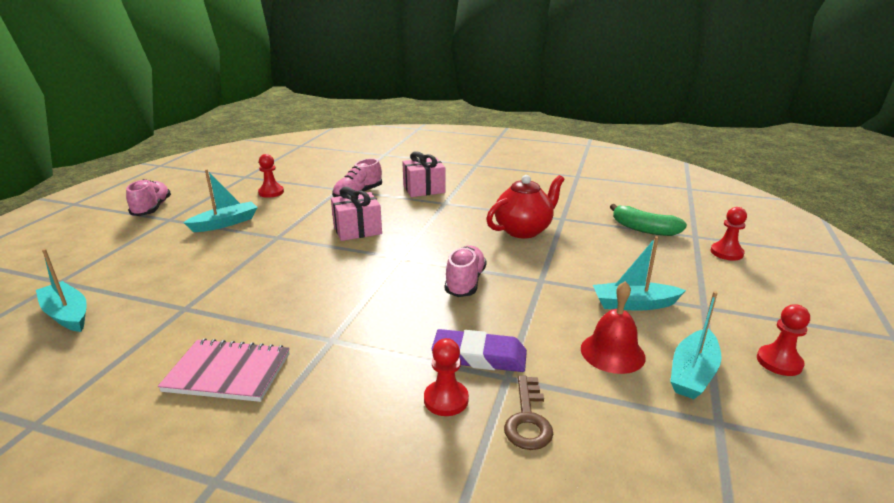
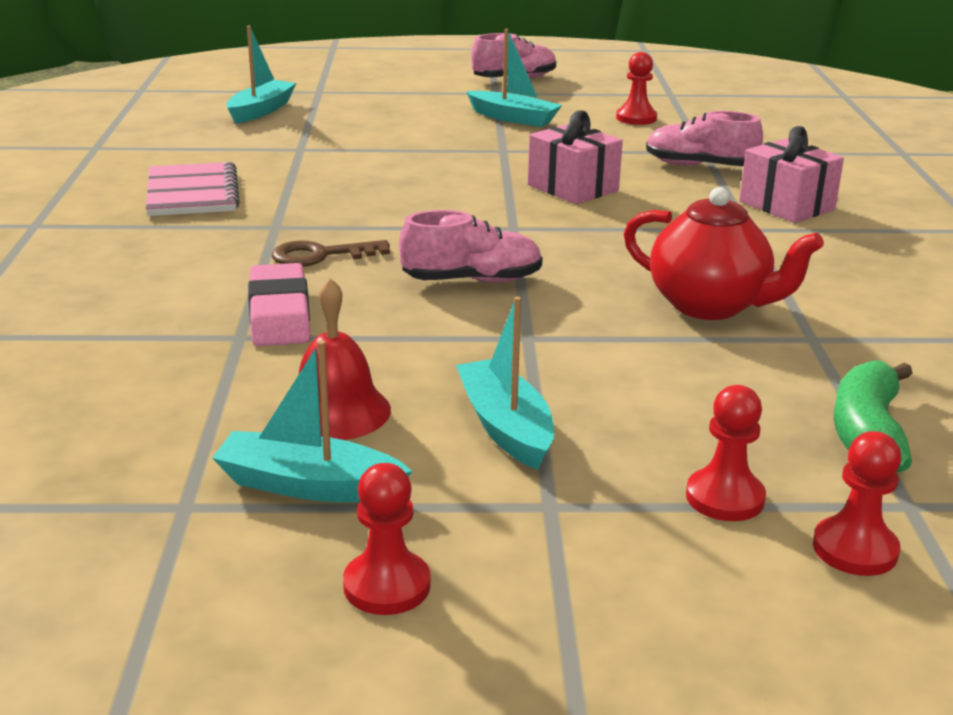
camera: 70 degrees right, 0 degrees up
red pawn [424,338,469,416] -> red pawn moved to [686,385,766,521]
purple eraser [431,329,527,372] -> pink eraser [248,263,310,346]
brown key [504,375,553,450] -> brown key moved to [272,240,390,267]

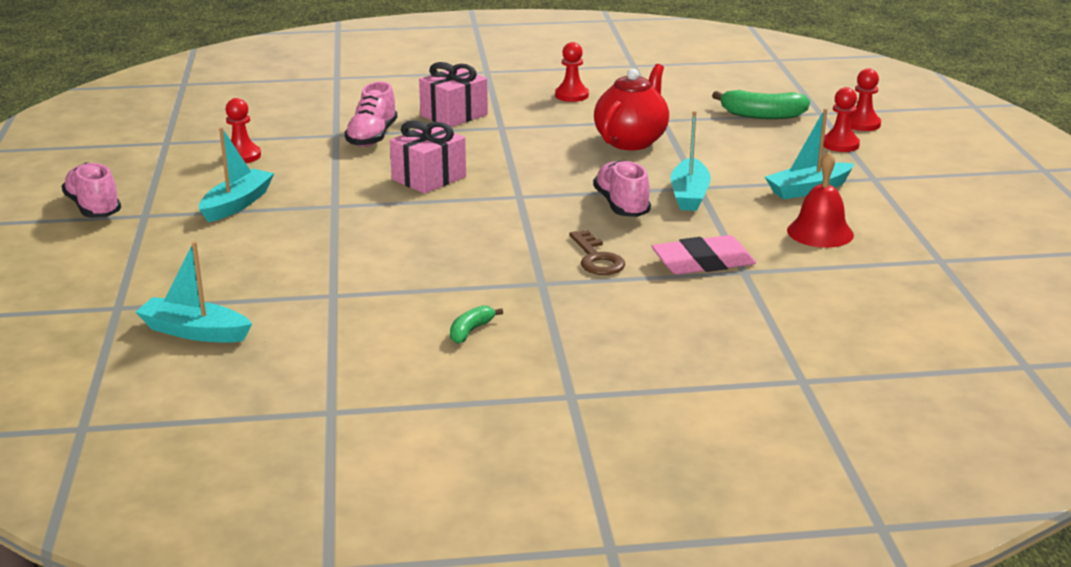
camera: 95 degrees left, 0 degrees up
pink notebook [146,162,240,216] -> green banana [450,305,503,344]
turquoise boat [212,340,412,502] -> turquoise boat moved to [671,111,711,211]
red pawn [343,463,431,615] -> red pawn moved to [555,42,589,102]

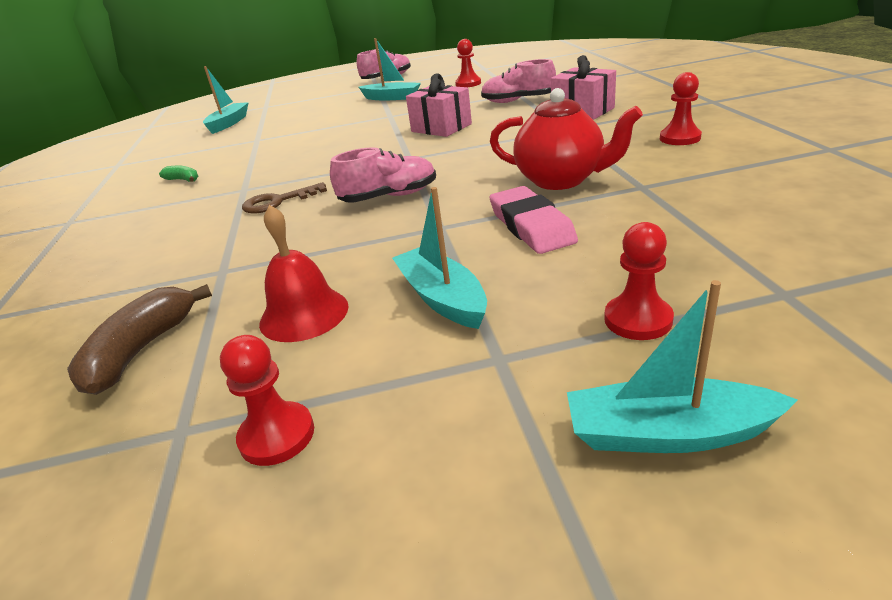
camera: 90 degrees right, 5 degrees up
pink eraser [652,235,756,275] -> pink eraser moved to [489,186,578,254]
turquoise boat [671,111,711,211] -> turquoise boat moved to [567,280,798,453]
green banana [712,90,810,119] -> none
red pawn [850,68,881,131] -> red pawn moved to [220,335,314,466]
none -> brown banana [67,284,212,395]

